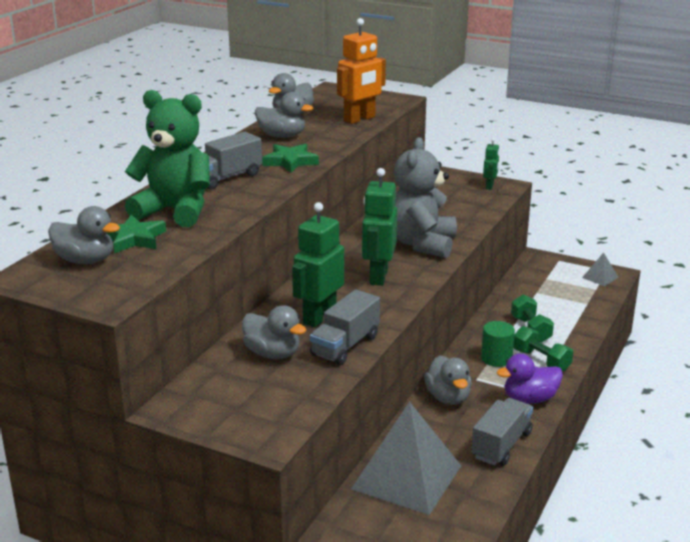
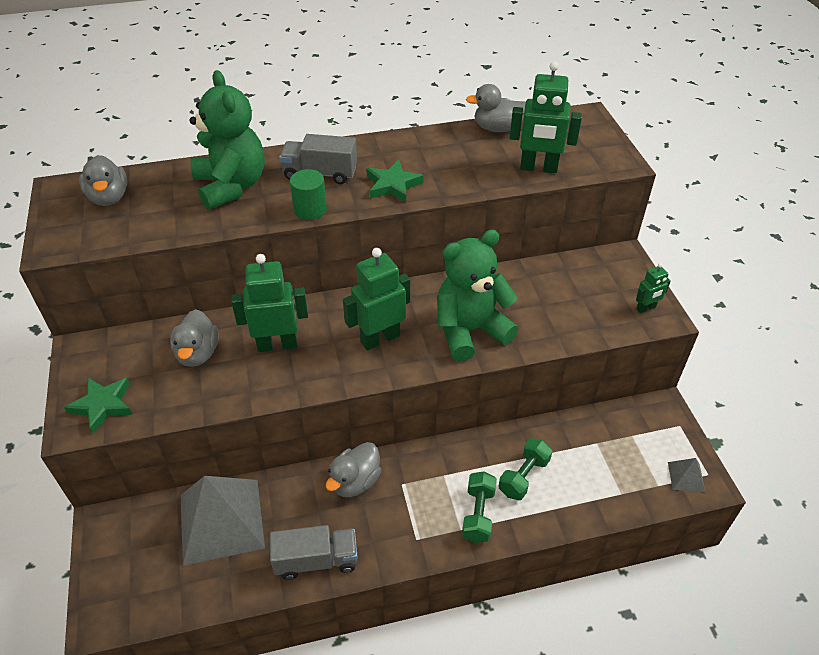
camera: 50 degrees right, 20 degrees up
green star [107,215,166,253] -> green star moved to [64,378,133,434]
grey duck [255,92,313,138] -> none
grey truck [310,290,380,365] -> none
orange robot [337,18,386,124] -> green robot [510,61,582,173]
grey teddy bear [394,137,457,258] -> green teddy bear [437,230,519,362]
green cylinder [481,321,515,367] -> green cylinder moved to [290,169,327,220]
purple duck [497,354,563,404] -> none

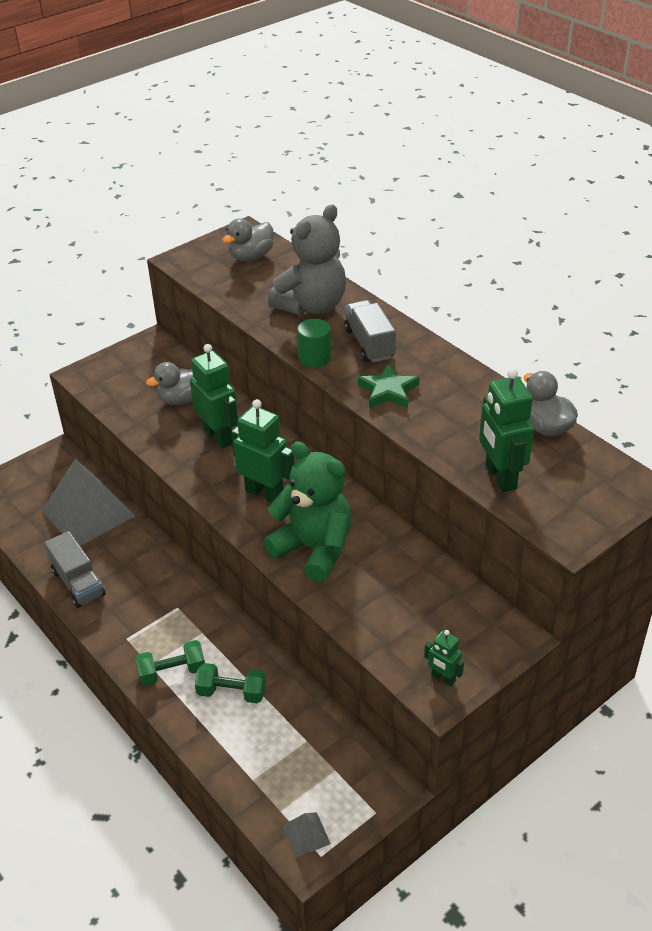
camera: 65 degrees right, 5 degrees down
green star [64,378,133,434] -> none
green teddy bear [189,70,265,210] -> grey teddy bear [268,204,346,315]
grey duck [326,442,382,497] -> none

